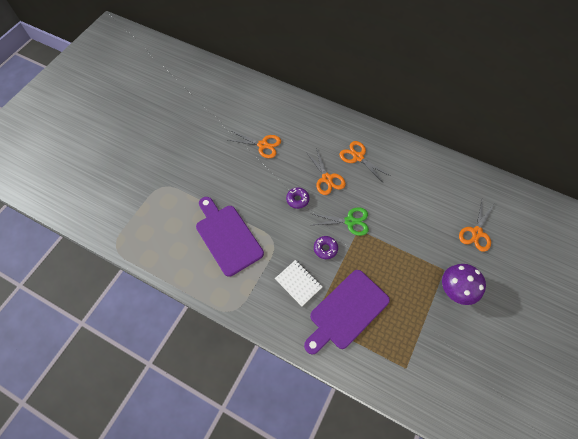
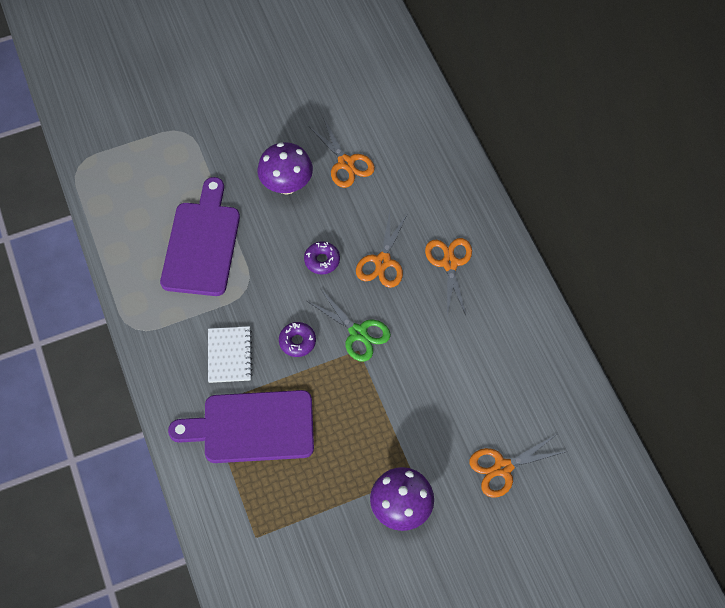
camera: 40 degrees right, 0 degrees up
none -> purple mushroom [257,142,313,195]

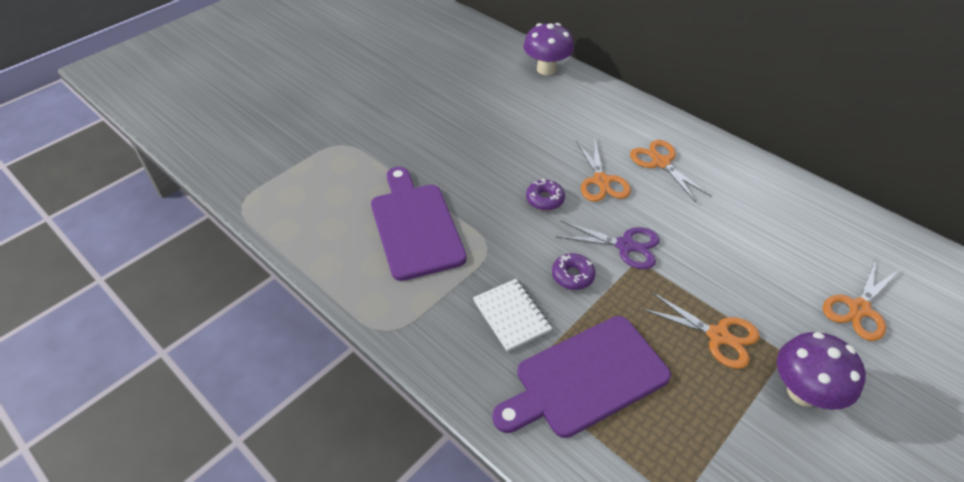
camera: 25 degrees left, 15 degrees down
purple mushroom [257,142,313,195] -> purple mushroom moved to [523,23,574,75]
green scissors [307,288,391,362] -> purple scissors [556,221,660,269]
orange scissors [310,119,375,188] -> orange scissors moved to [641,292,760,369]

